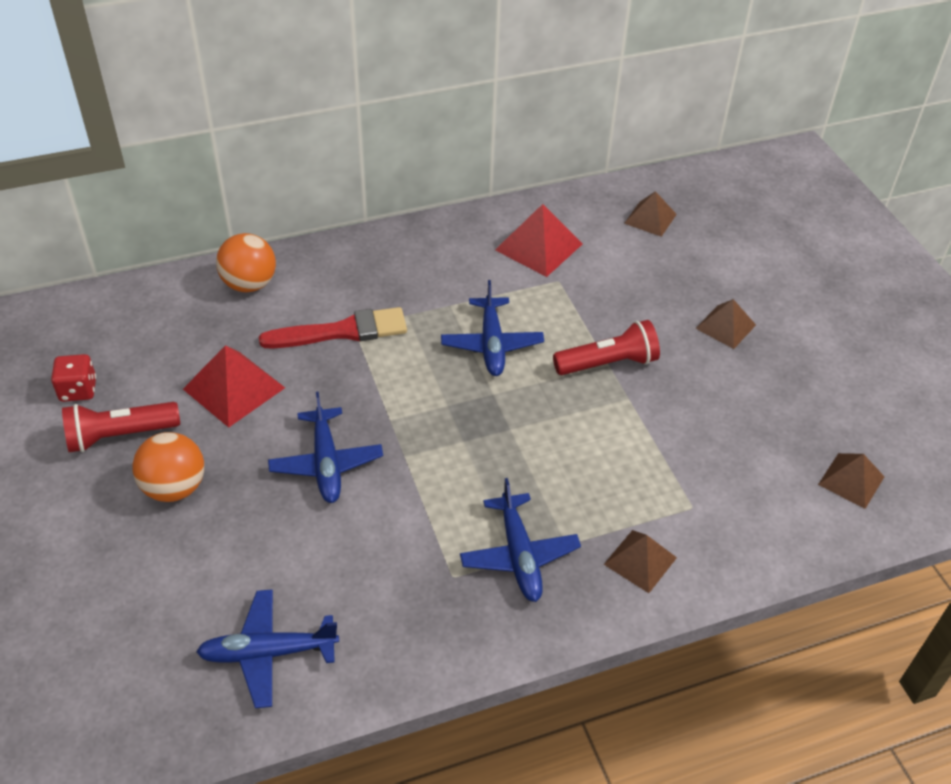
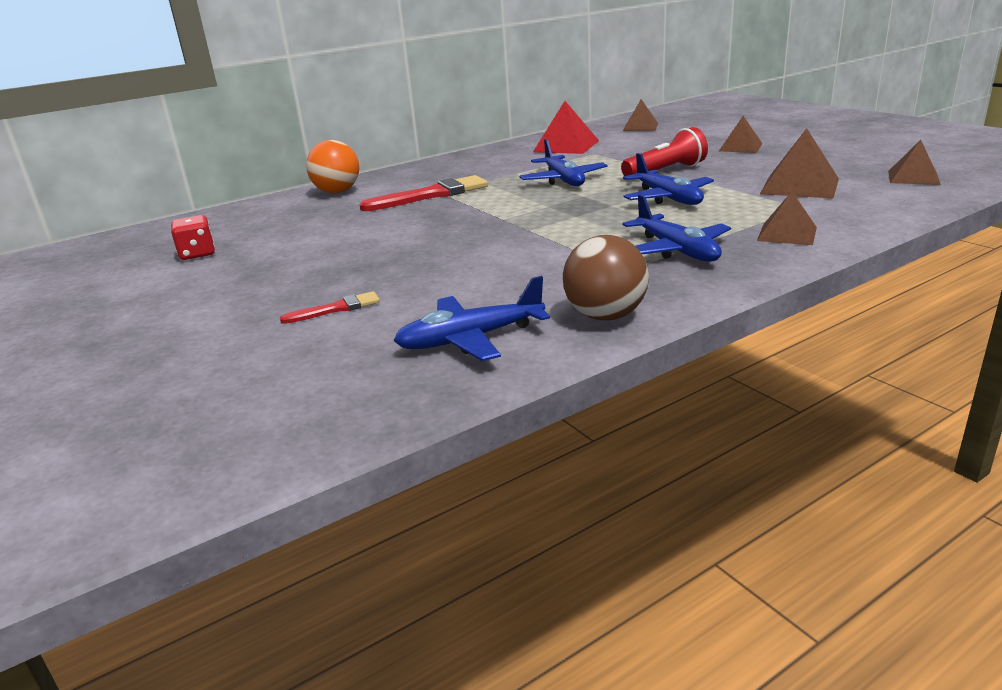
camera: 10 degrees left, 20 degrees down
red flashlight [62,402,180,452] -> none
orange ball [132,432,204,502] -> none
red pyramid [183,345,285,427] -> none
blue plane [268,391,383,503] -> blue plane moved to [623,153,714,205]
none -> red brush [280,291,380,324]
none -> brown ball [563,235,649,320]
none -> brown pyramid [760,128,839,198]

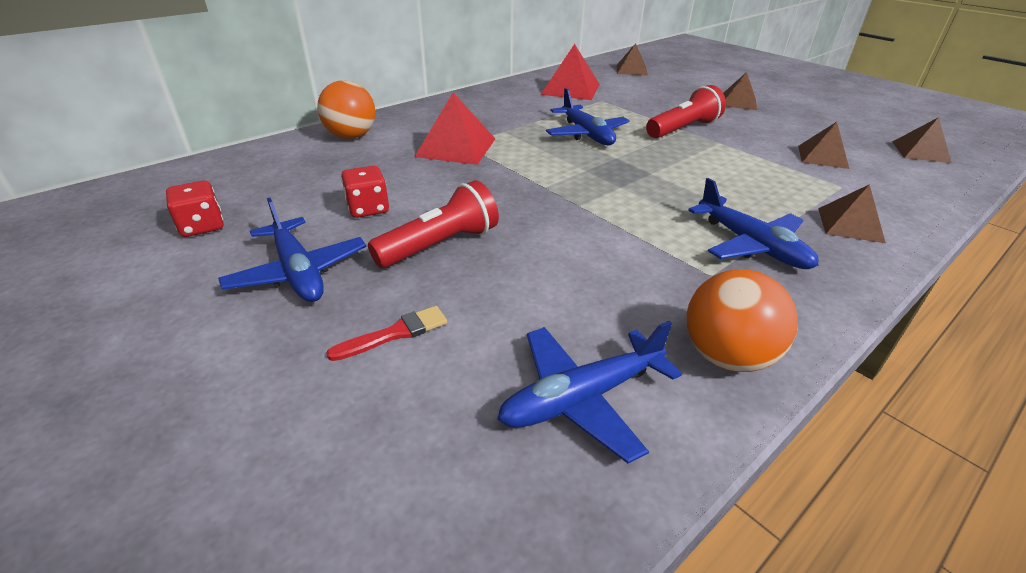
camera: 10 degrees left, 10 degrees up
red brush [359,175,488,211] -> red pyramid [414,93,495,165]
brown ball [563,235,649,320] -> orange ball [686,269,798,372]
blue plane [623,153,714,205] -> blue plane moved to [218,198,367,302]
brown pyramid [760,128,839,198] -> brown pyramid [798,122,849,169], size x0.65
none -> red dice [341,166,389,218]
none -> red flashlight [368,180,499,268]

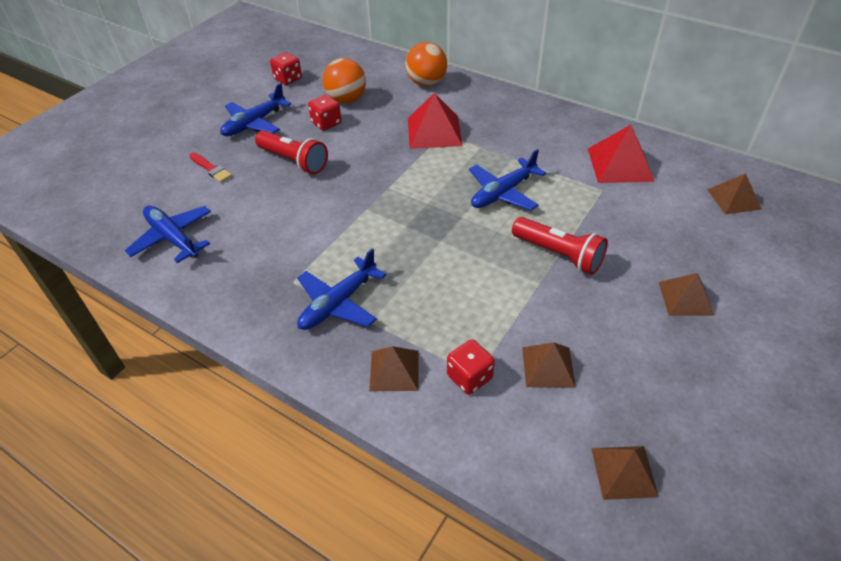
camera: 75 degrees right, 10 degrees up
orange ball [686,269,798,372] -> orange ball moved to [323,58,366,103]
none -> red dice [447,339,495,395]

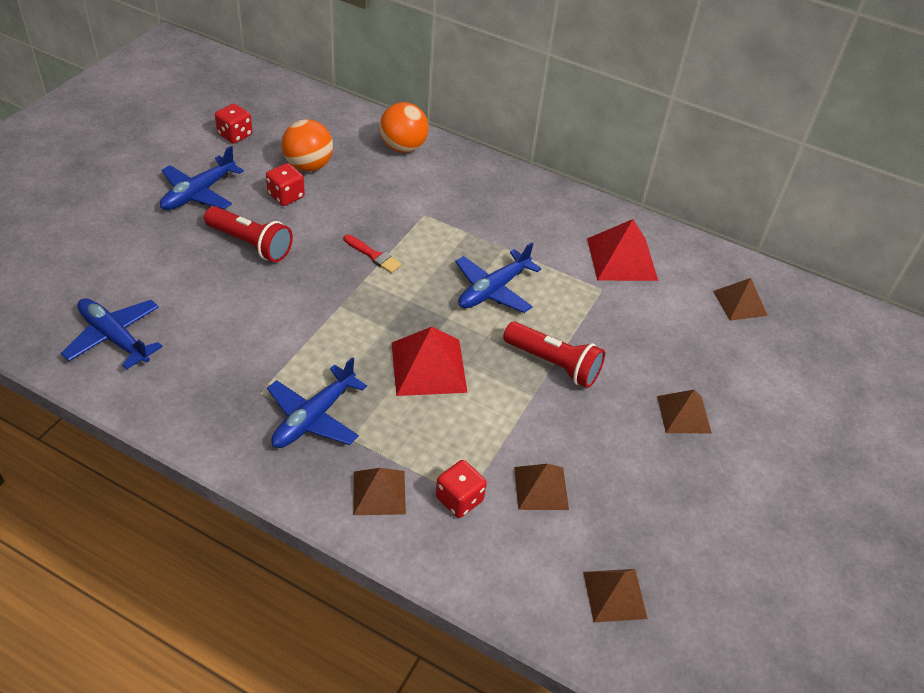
camera: 10 degrees left, 0 degrees up
red brush [189,153,232,182] -> red brush moved to [344,234,402,273]
red pyramid [408,93,462,149] -> red pyramid moved to [392,327,468,396]

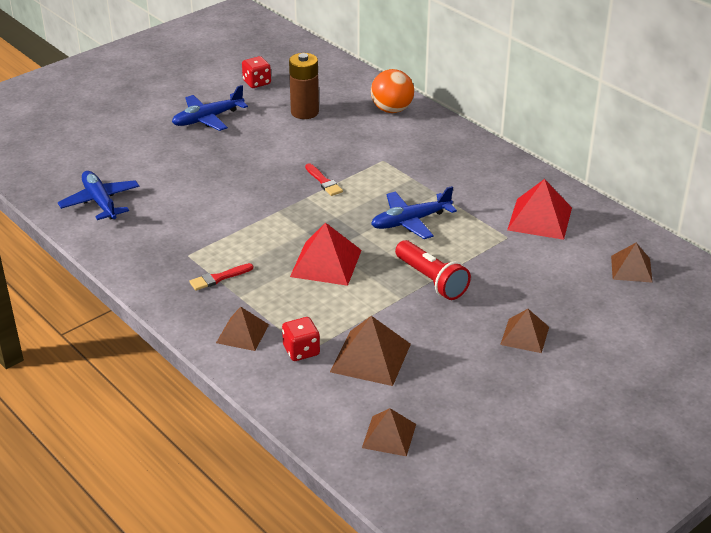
camera: 25 degrees right, 10 degrees down
red flashlight [204,206,293,262] -> none
red dice [266,163,305,206] -> none
blue plane [267,357,367,448] -> red brush [189,263,254,291]
orange ball [282,119,333,172] -> brown battery [289,53,319,119]
brown pyramid [514,464,569,510] -> brown pyramid [330,316,411,386], size x1.53

